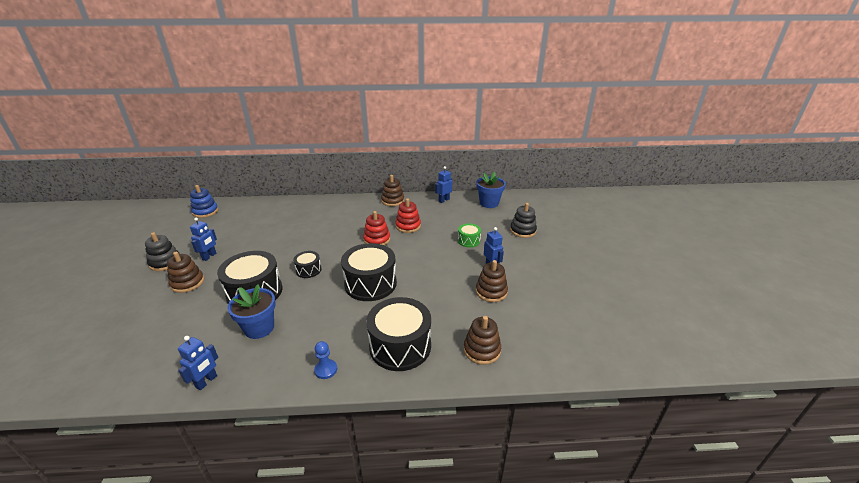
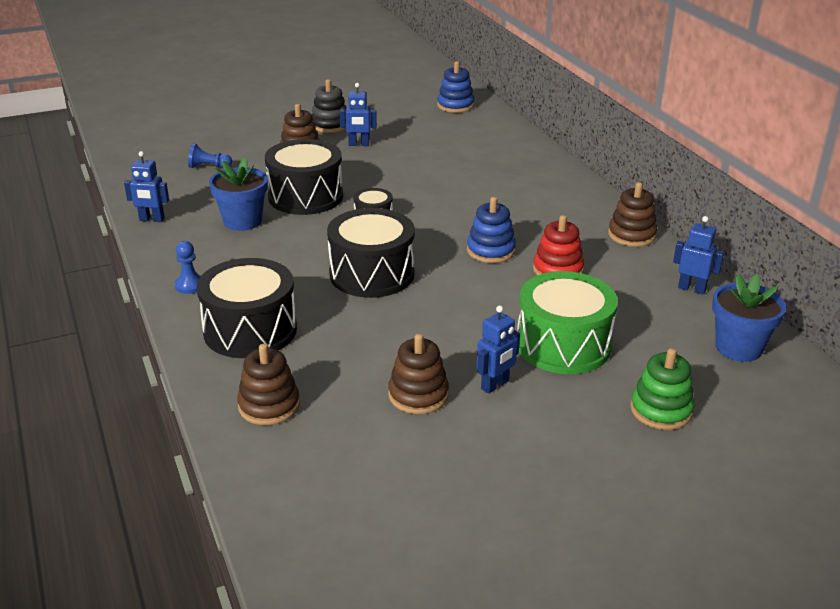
camera: 70 degrees right, 0 degrees up
red stacking toy [363,211,390,245] -> blue stacking toy [467,197,516,263]
green drum [458,223,481,247] -> green drum [518,271,618,374], size x2.00
black stacking toy [510,203,537,238] -> green stacking toy [630,348,695,430]
none -> blue pawn [188,143,232,168]

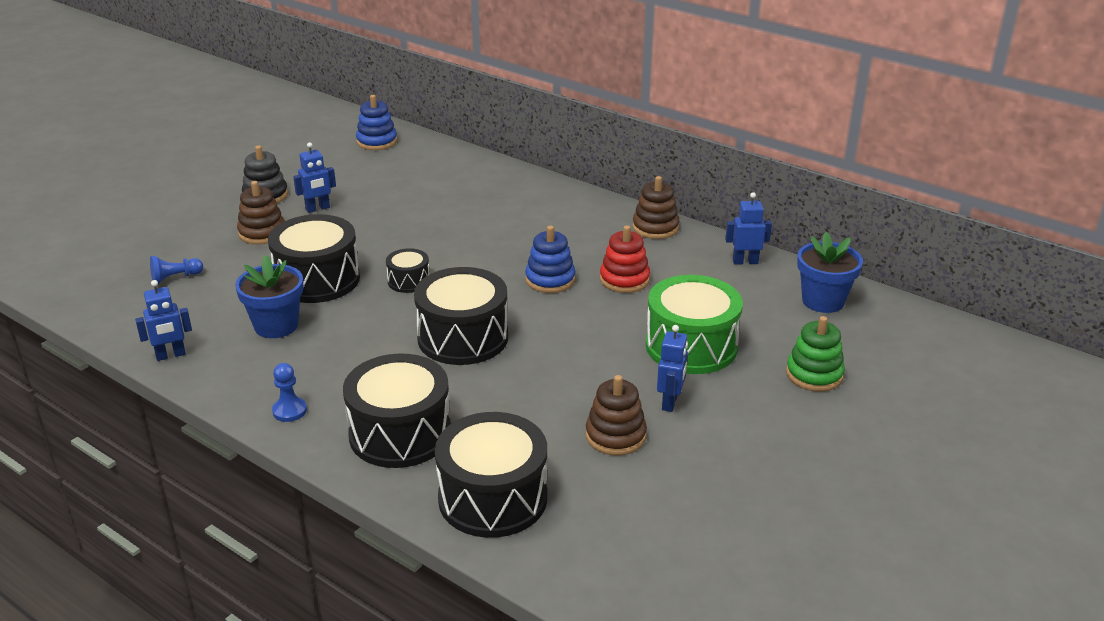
camera: 30 degrees left, 0 degrees up
brown stacking toy [237,344,300,425] -> black drum [435,412,547,538]

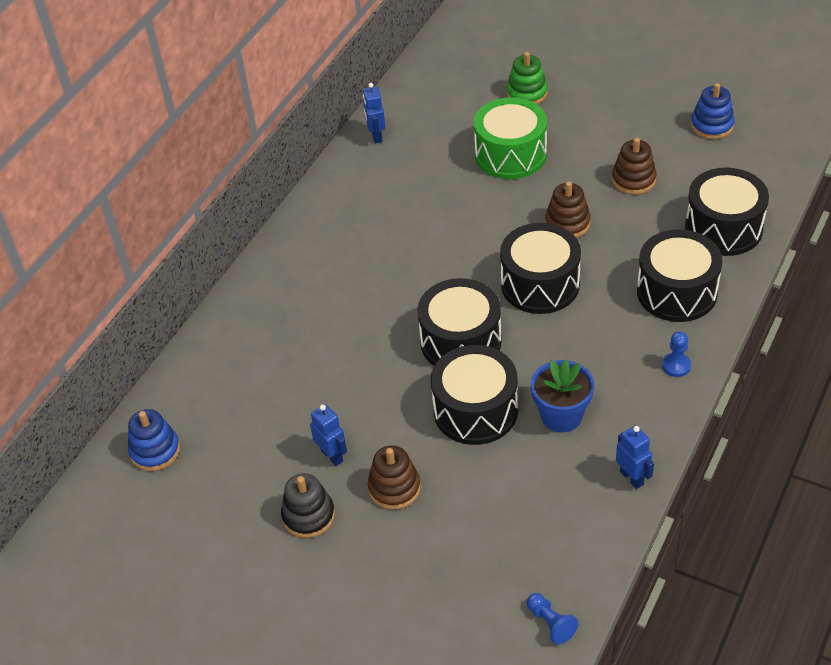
camera: 95 degrees left, 15 degrees up
blue pawn [150,256,203,284] -> blue pawn moved to [527,593,579,645]
black drum [386,248,429,293] -> black drum [417,278,502,366], size x2.00
blue stacking toy [525,226,575,293] -> blue stacking toy moved to [691,83,735,139]
red stacking toy [600,225,650,293] -> none
brown stacking toy [632,176,679,239] -> brown stacking toy moved to [545,181,591,238]
blue robot [657,325,688,412] -> none
blue flower pot [797,232,863,313] -> none

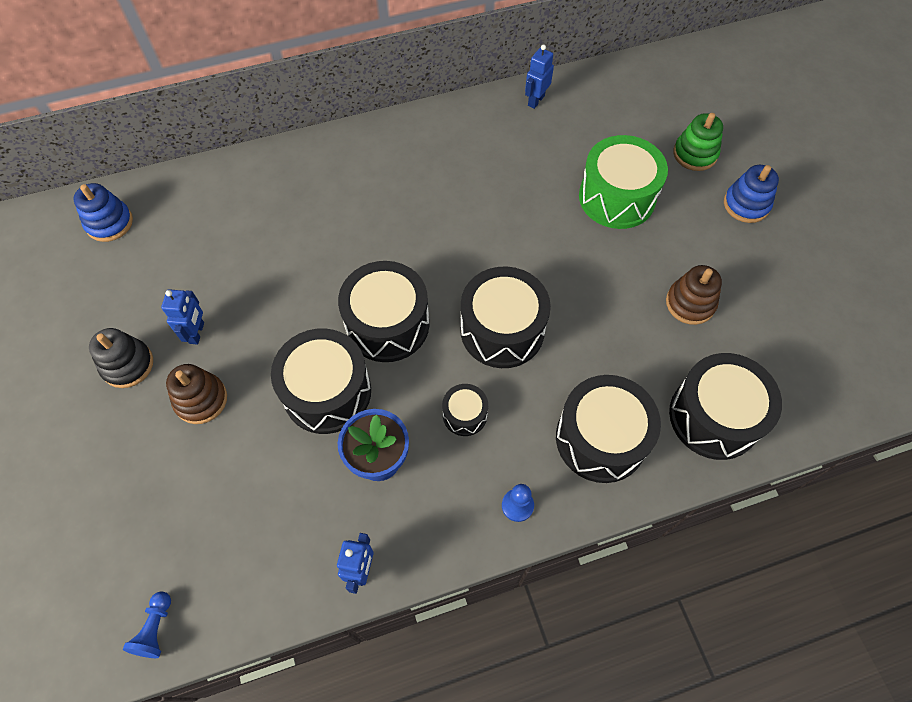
camera: 40 degrees right, 15 degrees up
brown stacking toy [545,181,591,238] -> none
blue stacking toy [691,83,735,139] -> blue stacking toy moved to [724,165,779,223]
none -> black drum [442,384,488,436]

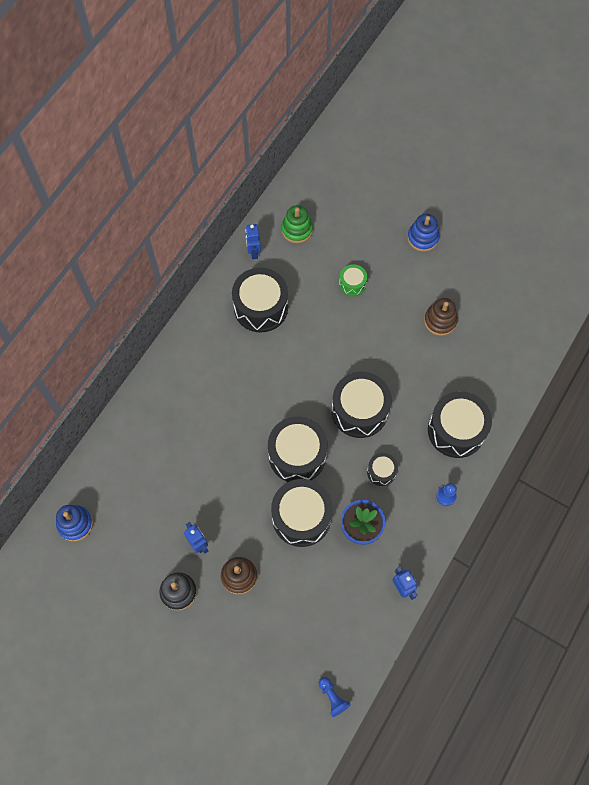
camera: 40 degrees left, 5 degrees up
green drum [579,135,668,229] -> green drum [339,264,367,296], size x0.50
black drum [669,353,782,460] -> black drum moved to [232,268,288,333]
green stacking toy [673,113,723,171] -> green stacking toy moved to [281,205,313,243]

